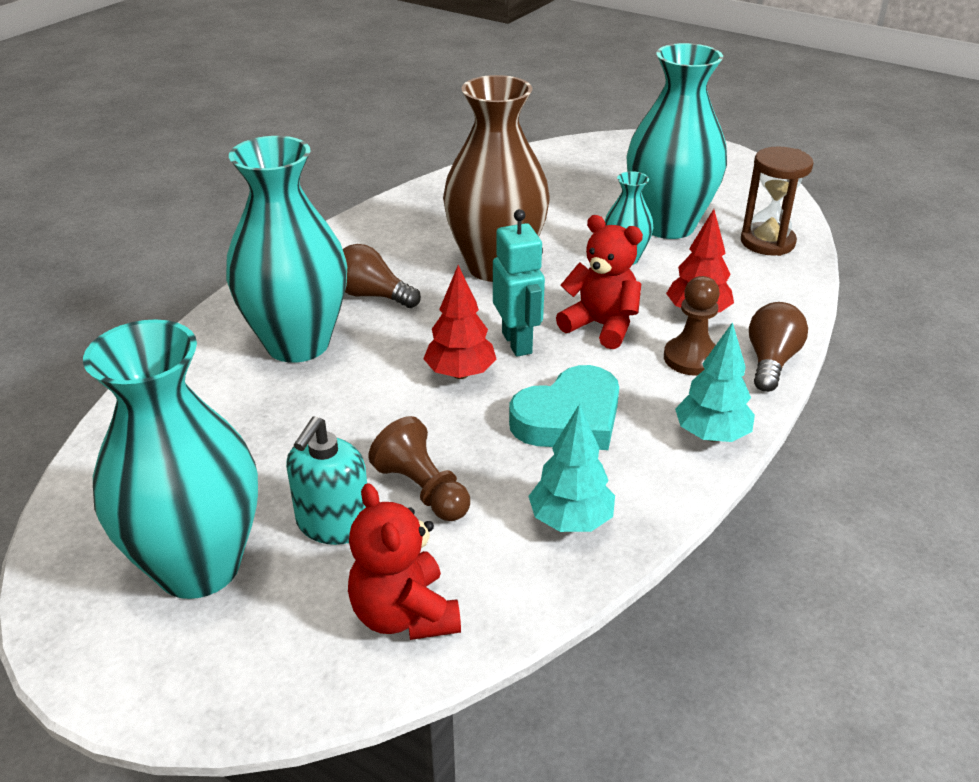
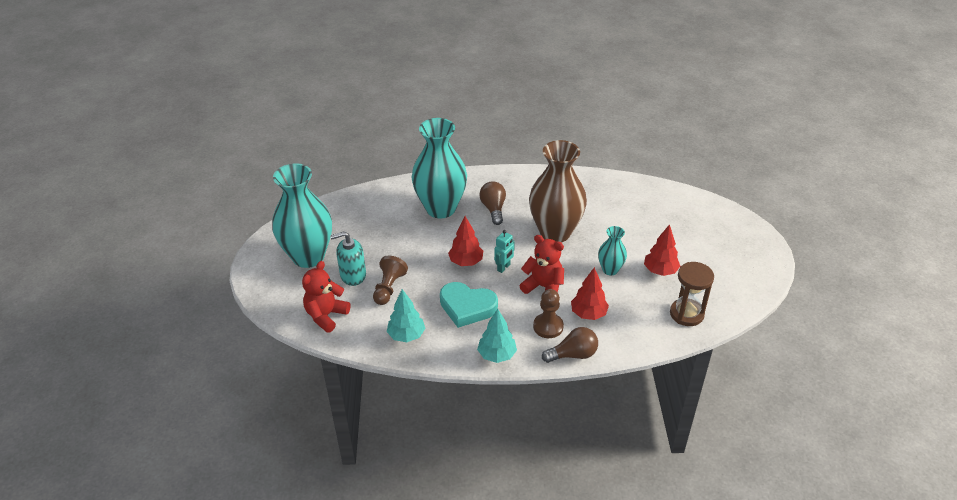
camera: 55 degrees right, 5 degrees up
turquoise robot [493,209,545,357] -> turquoise robot [494,230,515,273], size x0.66
red teddy bear [556,215,643,349] -> red teddy bear turned 60 degrees counterclockwise [520,235,564,294]
turquoise vase [627,43,727,239] -> red tree [644,224,680,276]

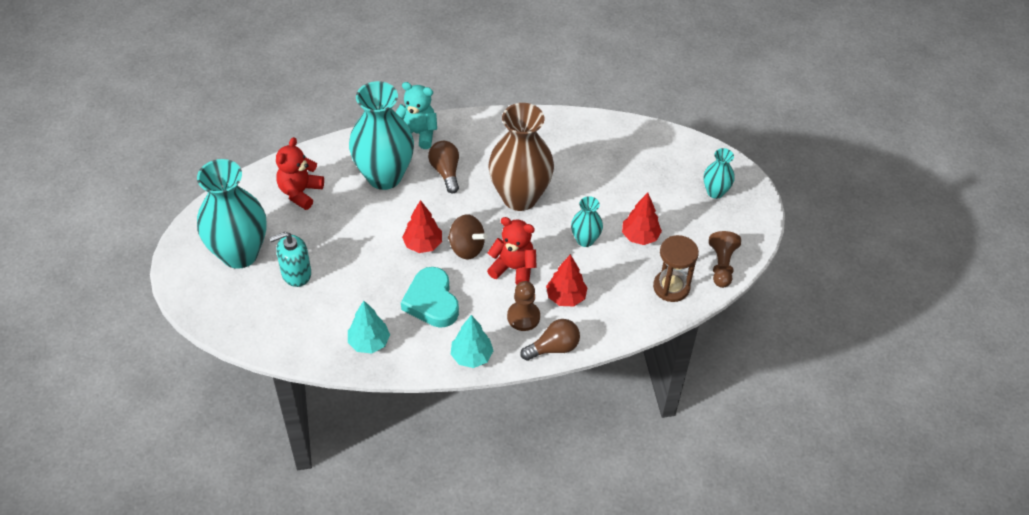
camera: 10 degrees left, 10 degrees up
red teddy bear [302,261,351,333] -> red teddy bear moved to [276,137,324,210]
brown pawn [373,256,408,305] -> brown pawn moved to [709,231,741,288]
turquoise heart [440,282,498,328] -> turquoise heart turned 60 degrees clockwise [401,267,459,328]
turquoise robot [494,230,515,273] -> brown spinning top [448,214,488,260]
none -> turquoise teddy bear [395,82,437,149]
none -> turquoise vase [704,148,735,199]

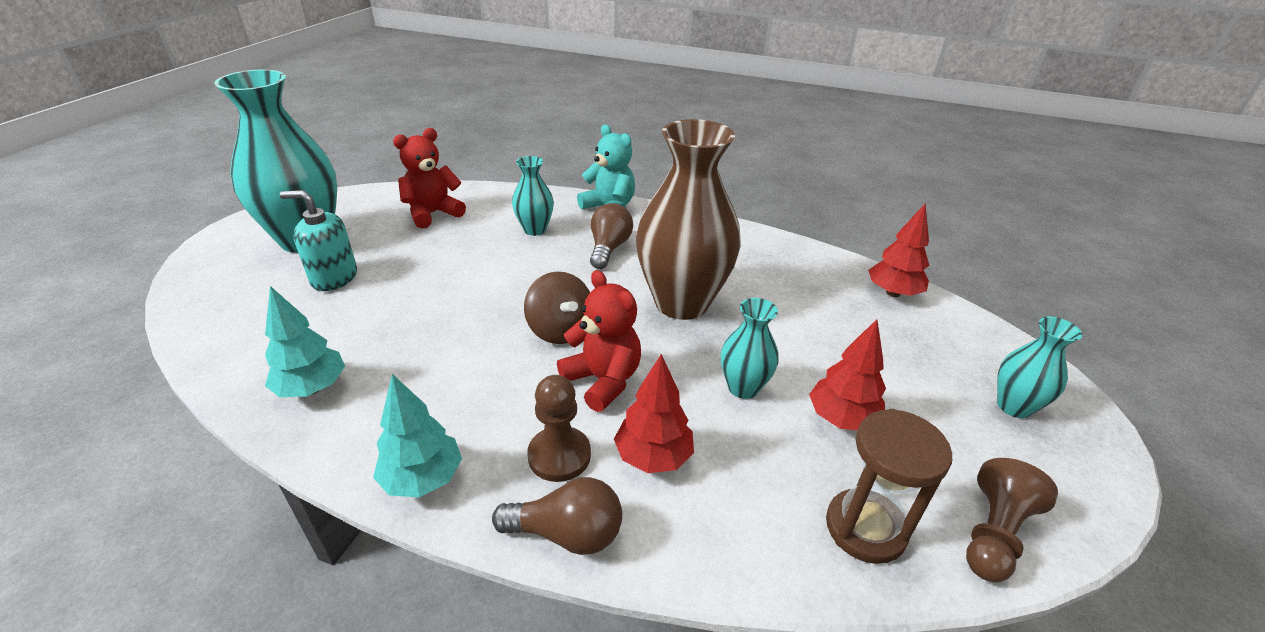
camera: 30 degrees right, 15 degrees down
turquoise vase [349,81,414,190] -> turquoise vase [512,156,554,236], size x0.48
turquoise heart [401,267,459,328] -> none
red tree [402,200,442,253] -> red tree moved to [868,203,929,297]

